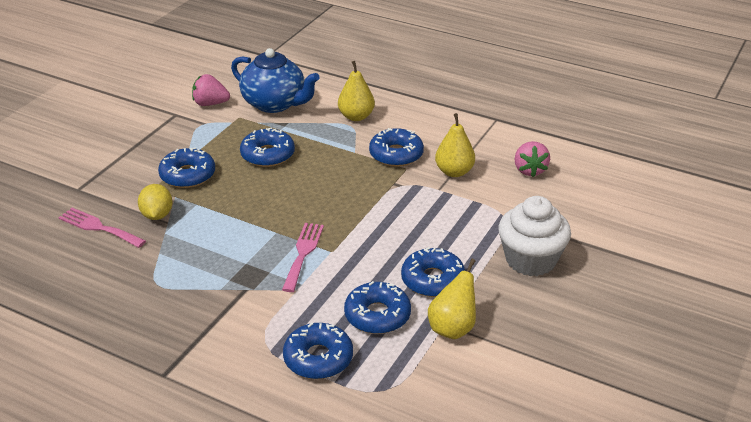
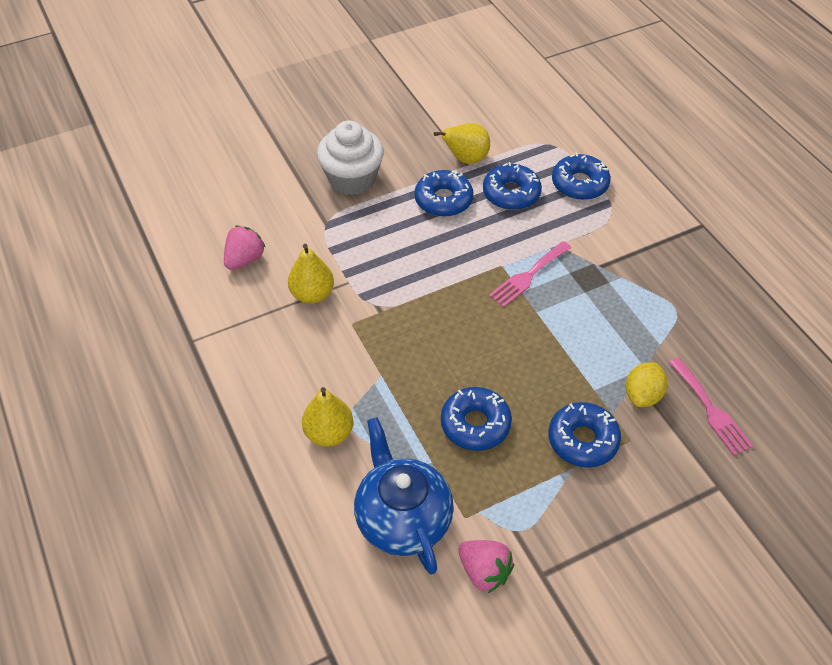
camera: 145 degrees left, 15 degrees up
blue donut [369,128,424,167] -> none

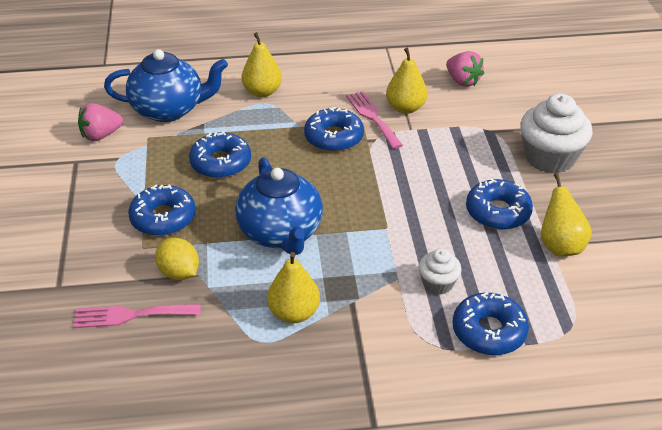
camera: 110 degrees right, 10 degrees down
blue donut [483,162,542,210] -> blue donut moved to [304,107,364,152]
pink fork [489,241,571,307] -> pink fork moved to [346,91,403,149]
none -> blue teapot [235,157,323,255]
none -> yellow pear [267,252,320,323]
none -> white cupcake [418,249,462,295]

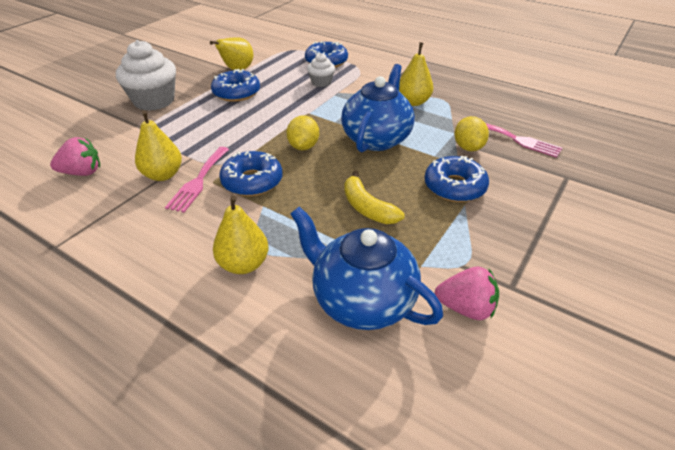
camera: 140 degrees left, 0 degrees up
blue donut [189,131,251,178] -> yellow banana [344,170,404,224]
pink strawberry [446,51,484,87] -> pink strawberry turned 75 degrees clockwise [50,137,100,176]
none -> yellow lemon [286,115,319,150]

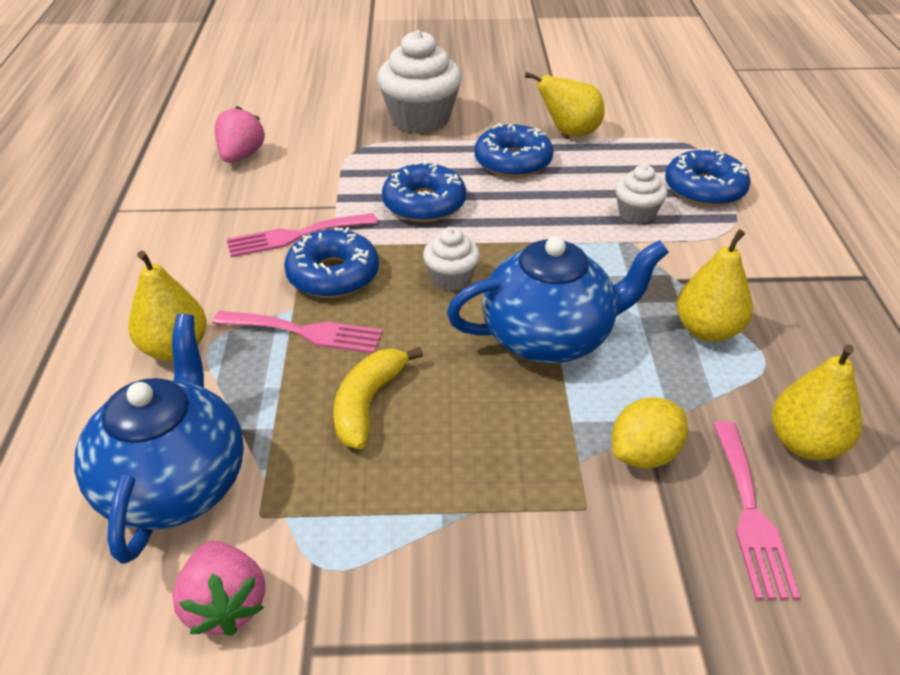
camera: 55 degrees right, 0 degrees up
pink strawberry [50,137,100,176] -> pink strawberry turned 120 degrees counterclockwise [215,106,265,163]
yellow pear [135,110,182,181] -> yellow pear moved to [772,344,862,460]
yellow lemon [286,115,319,150] -> white cupcake [423,227,480,291]
blue donut [424,156,489,202] -> blue donut moved to [382,161,466,222]
none -> pink fork [212,311,383,353]

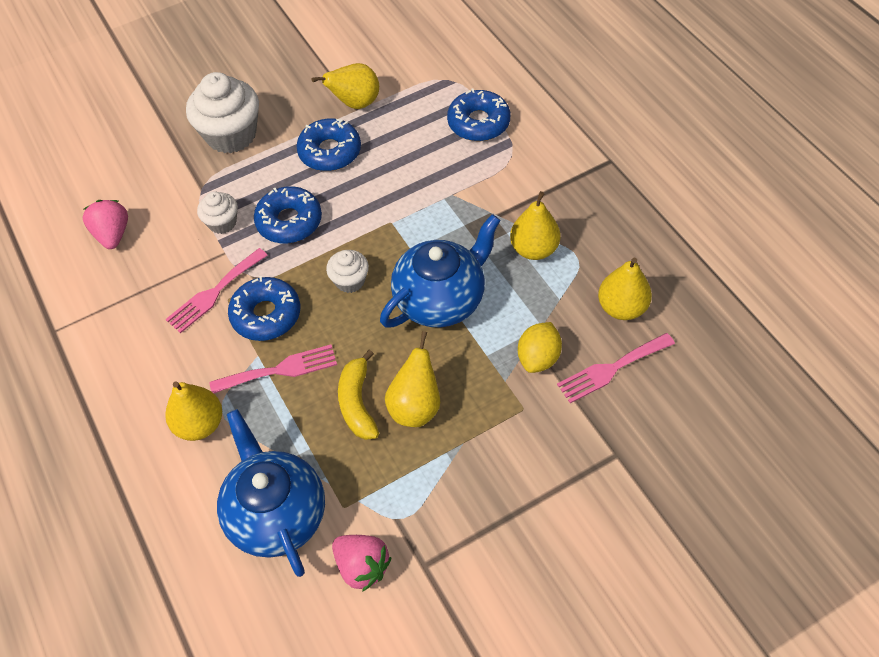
camera: 25 degrees left, 15 degrees up
white cupcake [615,165,667,224] -> white cupcake moved to [197,191,238,234]
pink fork [713,421,801,600] -> pink fork turned 90 degrees clockwise [557,333,675,403]
none -> yellow pear [385,331,440,427]

